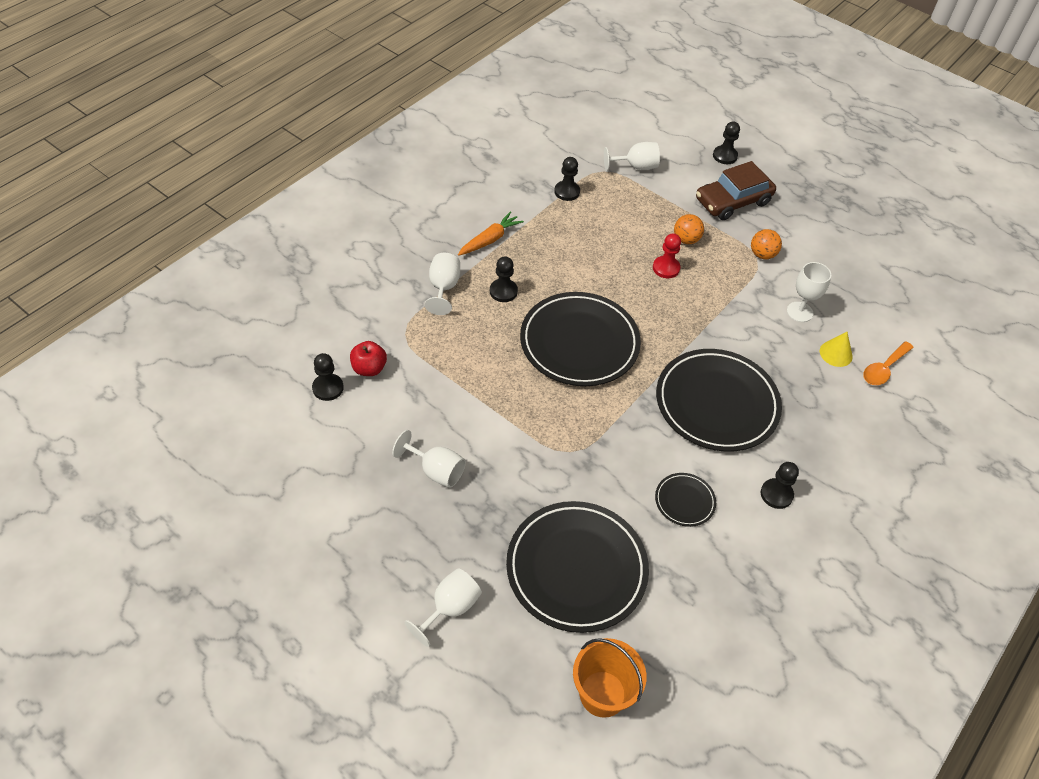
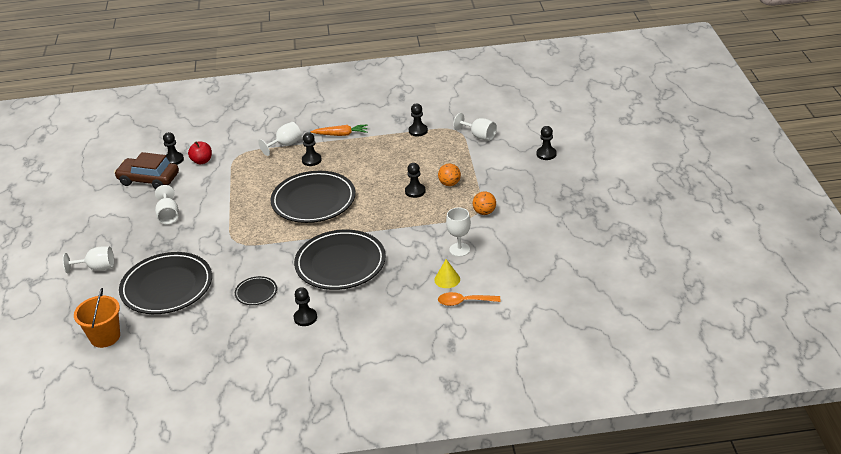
camera: 50 degrees right, 15 degrees down
red pawn [653,233,681,278] -> black pawn [405,163,426,198]
brown car [696,161,776,220] -> brown car moved to [114,152,179,189]

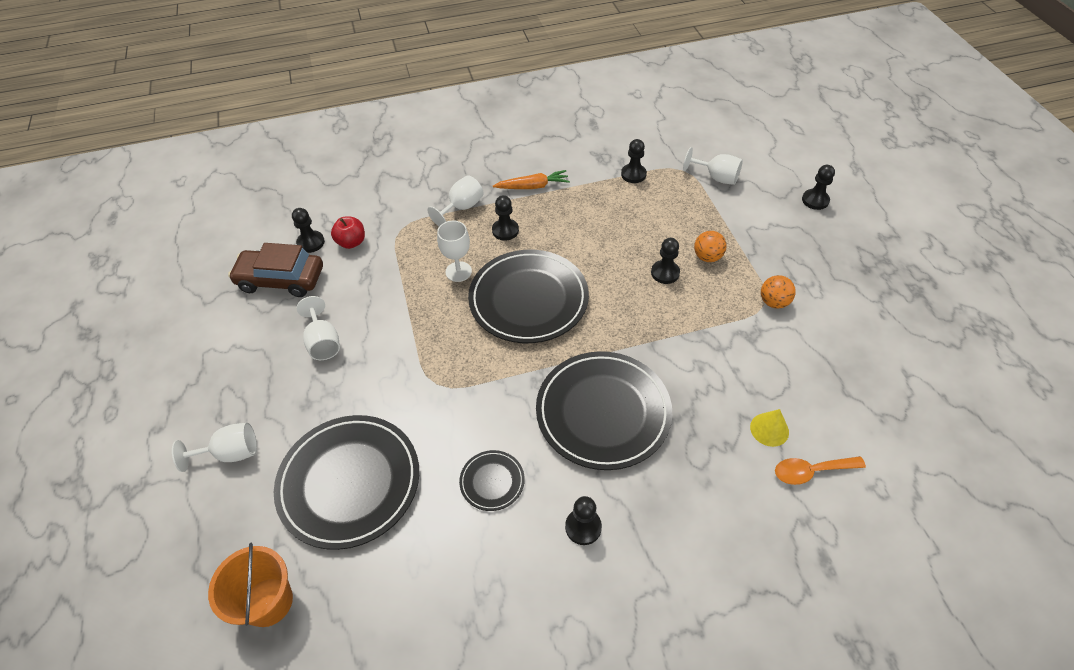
camera: 10 degrees left, 15 degrees up
white goblet [446,207,471,257] -> white goblet moved to [437,221,472,282]

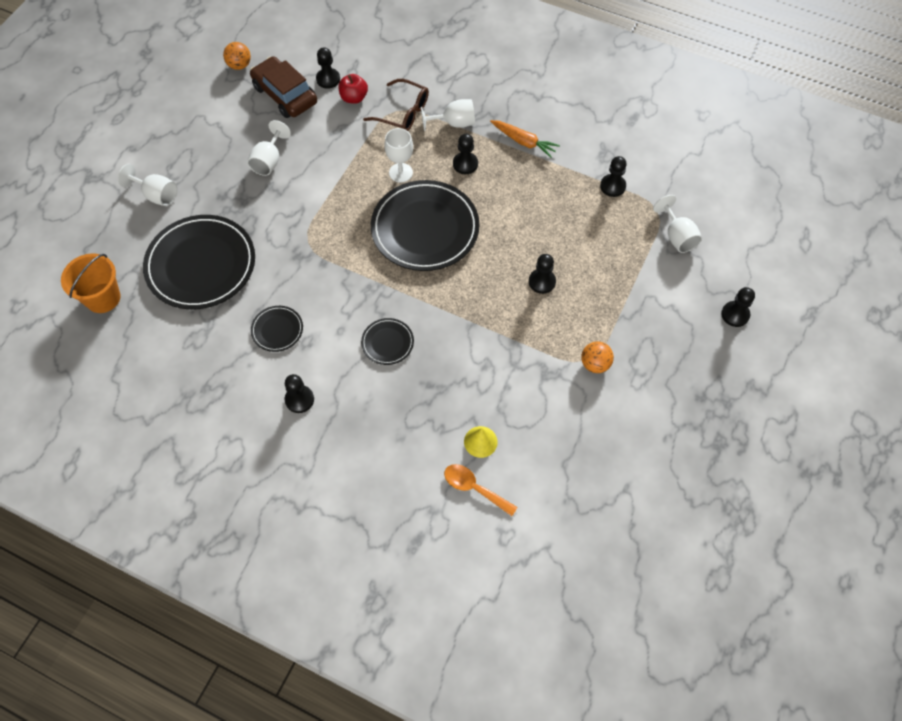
camera: 40 degrees right, 10 degrees up
black plate [536,351,672,470] -> black plate [361,318,414,365], size x0.45
orange ball [694,231,727,262] -> orange ball moved to [223,42,251,70]
none -> brown glasses [363,79,429,131]

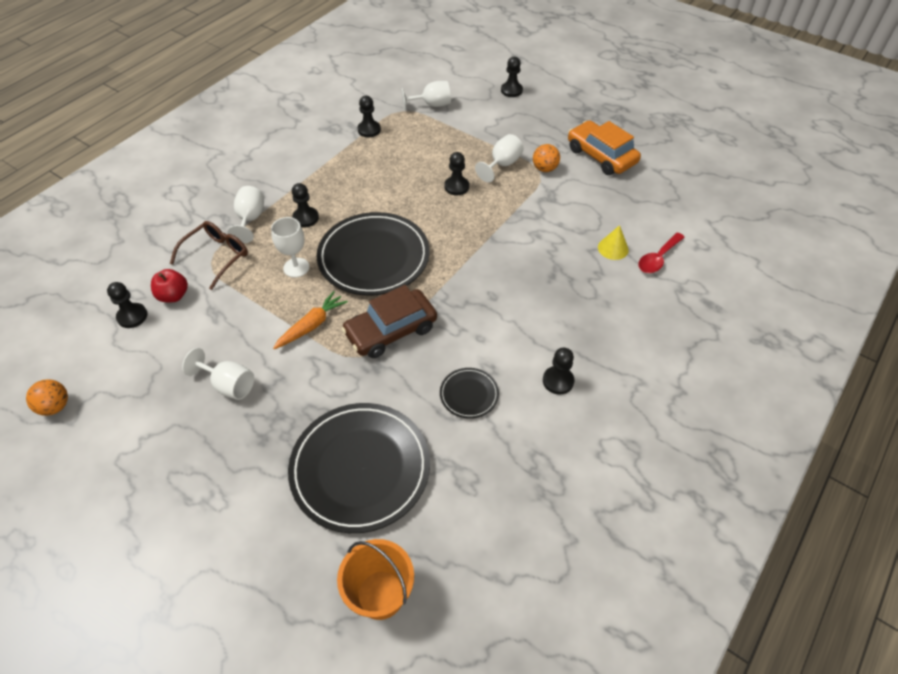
camera: 80 degrees left, 10 degrees down
white goblet [118,164,177,206] -> white goblet moved to [475,134,524,182]
brown car [250,56,317,118] -> brown car moved to [341,285,437,358]
black plate [361,318,414,365] -> none
orange spoon [444,464,518,516] -> red spoon [638,232,685,273]
orange carrot [490,120,560,158] -> orange carrot moved to [273,291,348,349]
none -> orange car [568,120,641,175]

